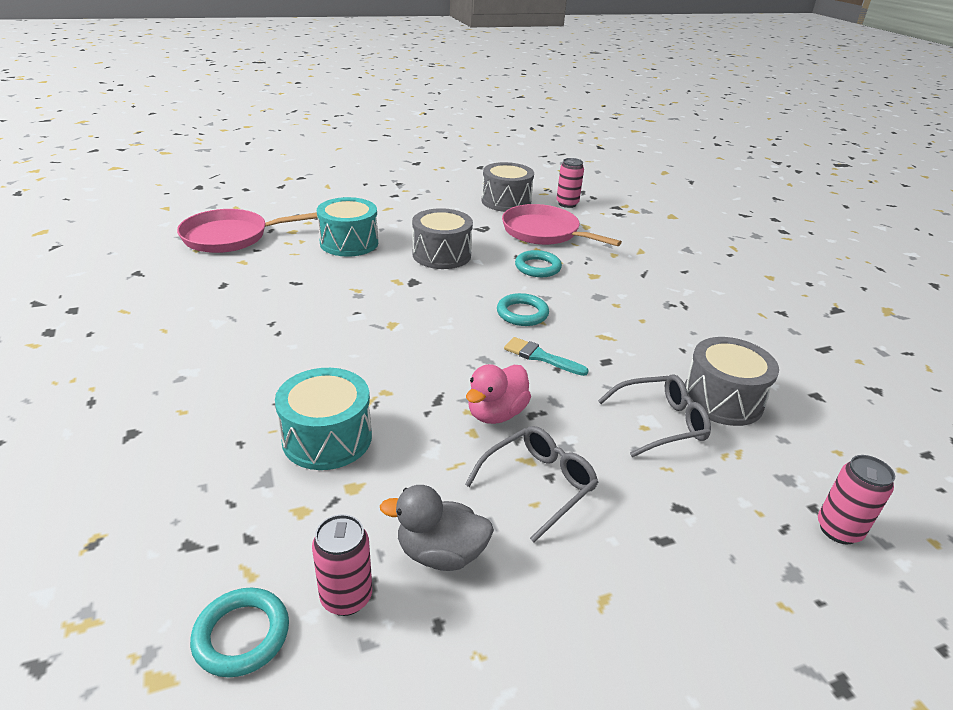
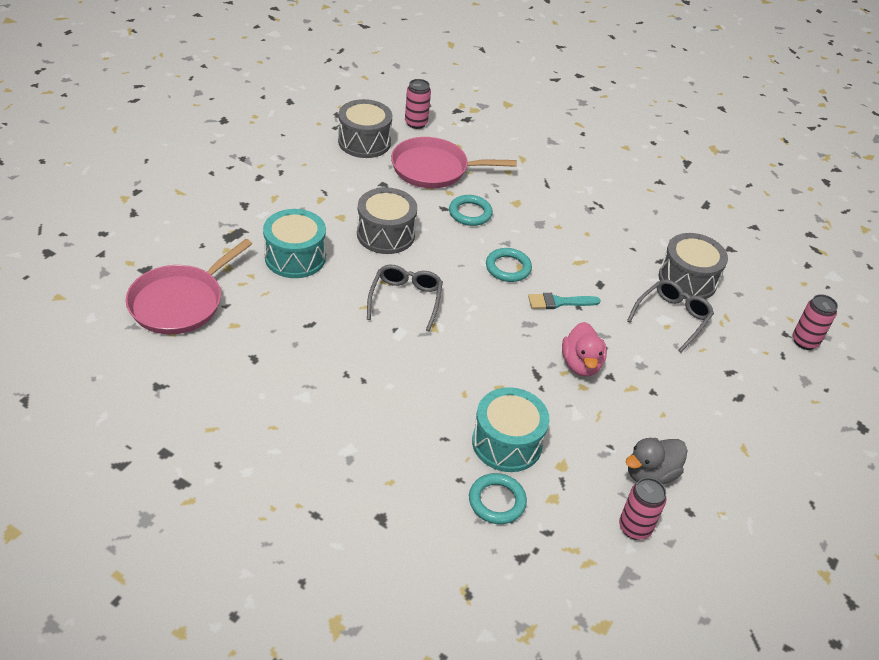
camera: 40 degrees left, 10 degrees up
turquoise ring [190,588,289,677] -> turquoise ring moved to [469,473,527,524]
grey glasses [465,426,599,543] -> grey glasses moved to [367,265,443,331]

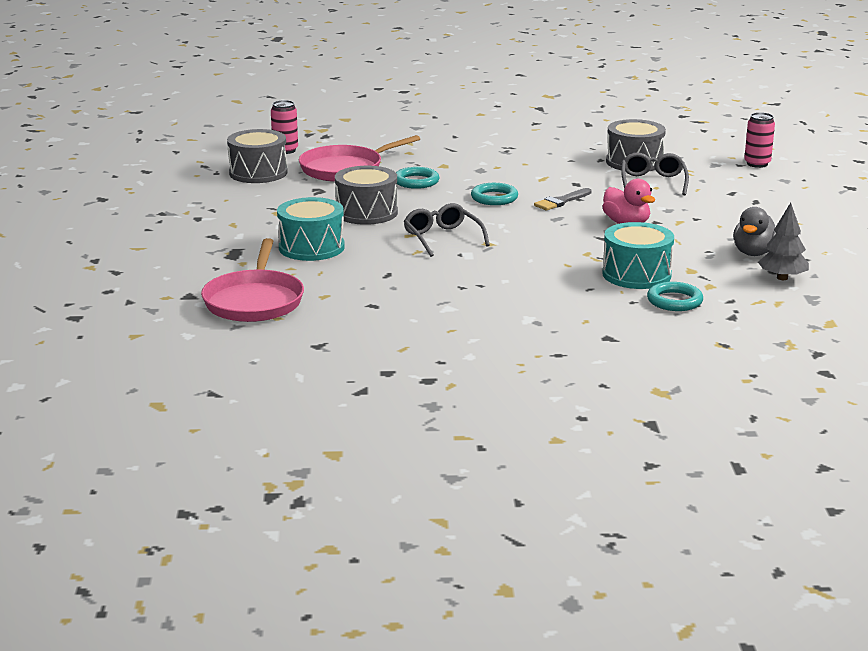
camera: 30 degrees left, 20 degrees down
turquoise brush [528,293,601,309] -> grey brush [534,188,592,211]
pink can [619,478,667,540] -> grey tree [758,203,809,280]

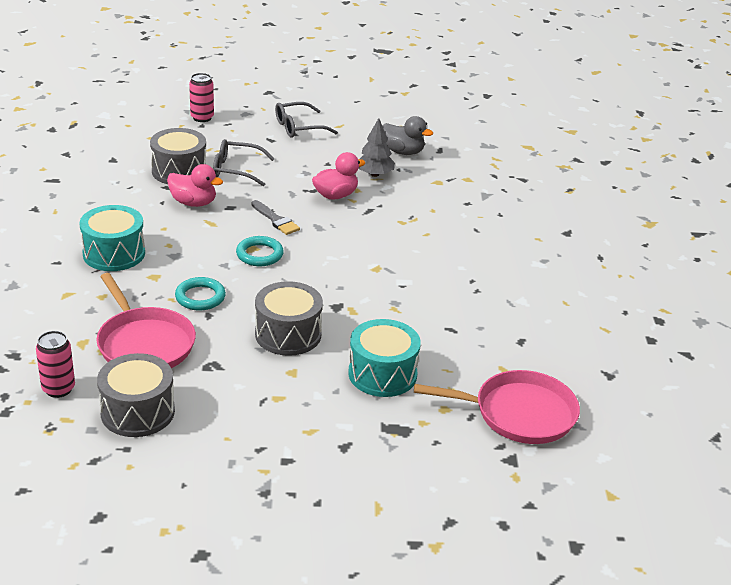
camera: 90 degrees left, 10 degrees up
grey glasses [404,203,490,257] -> grey glasses moved to [275,102,338,138]
turquoise drum [602,222,674,289] -> turquoise drum moved to [80,205,145,271]
turquoise ring [647,282,703,311] -> none
grey tree [758,203,809,280] -> grey tree moved to [359,118,395,177]
none -> pink duck [167,164,223,207]

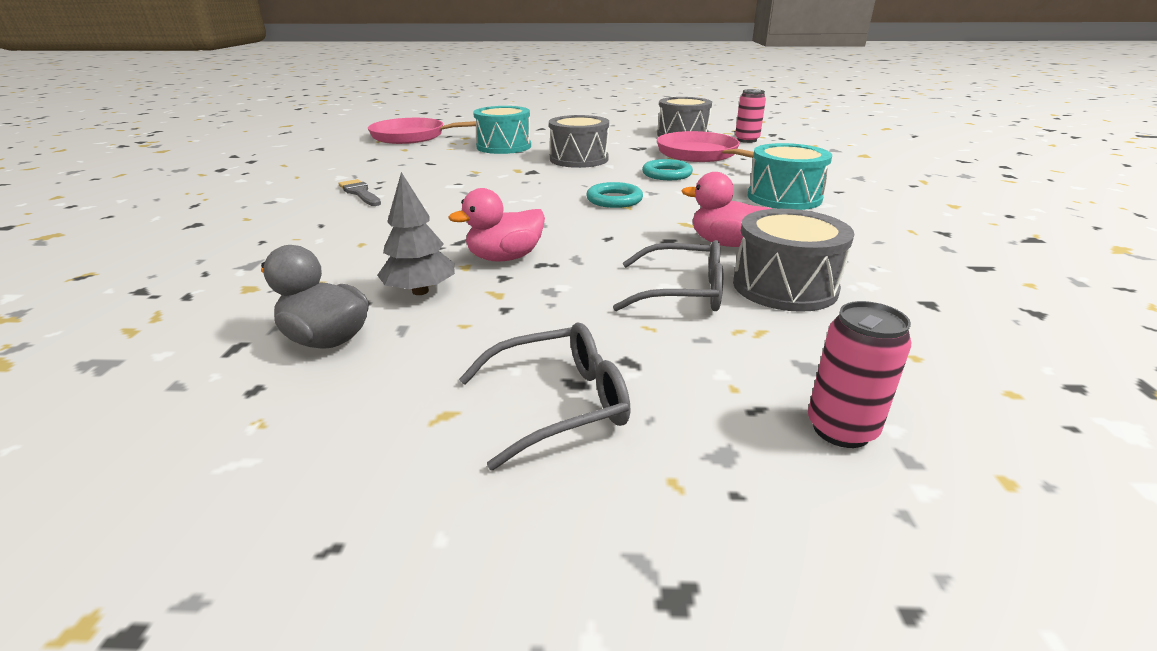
camera: 175 degrees left, 5 degrees down
grey brush [251,200,300,235] -> grey brush moved to [339,179,381,206]

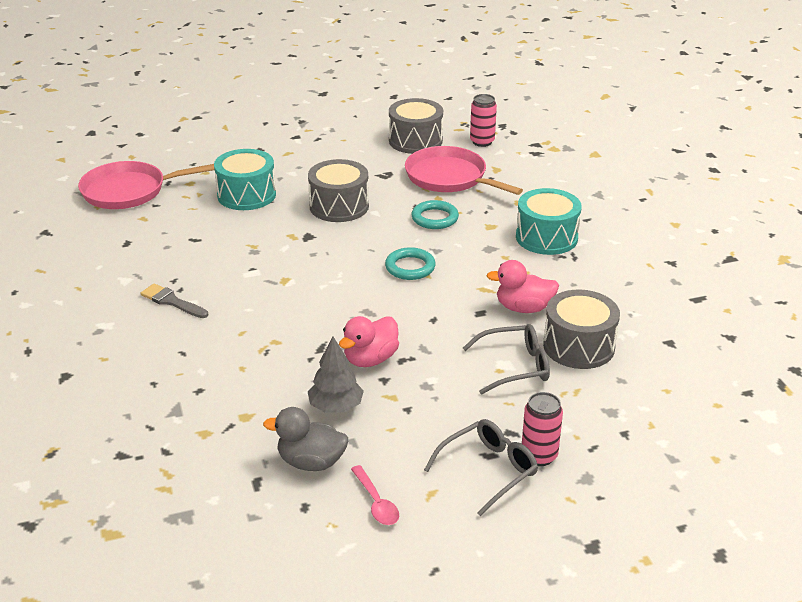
camera: 20 degrees left, 5 degrees up
pink can [808,301,911,448] -> pink can moved to [522,392,563,466]
none -> pink spoon [351,465,399,525]

